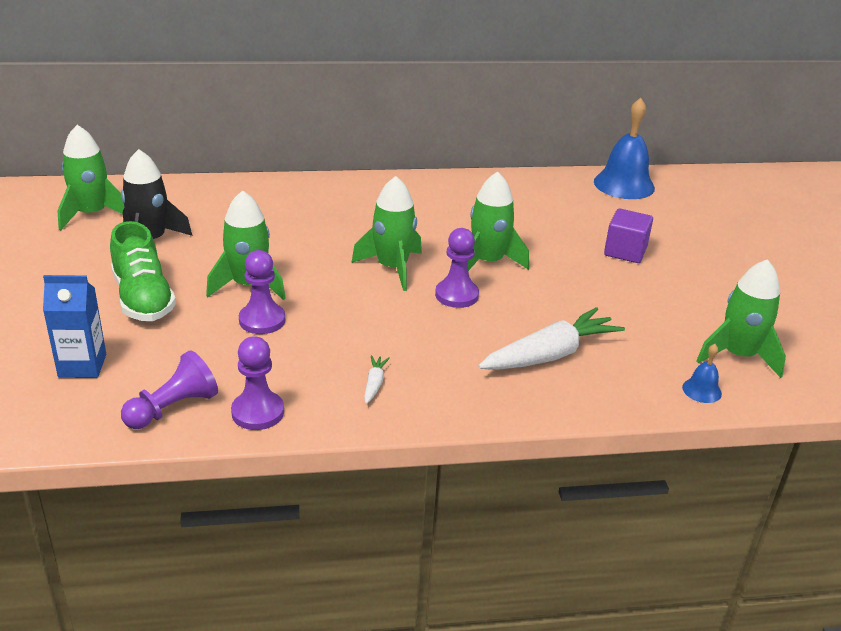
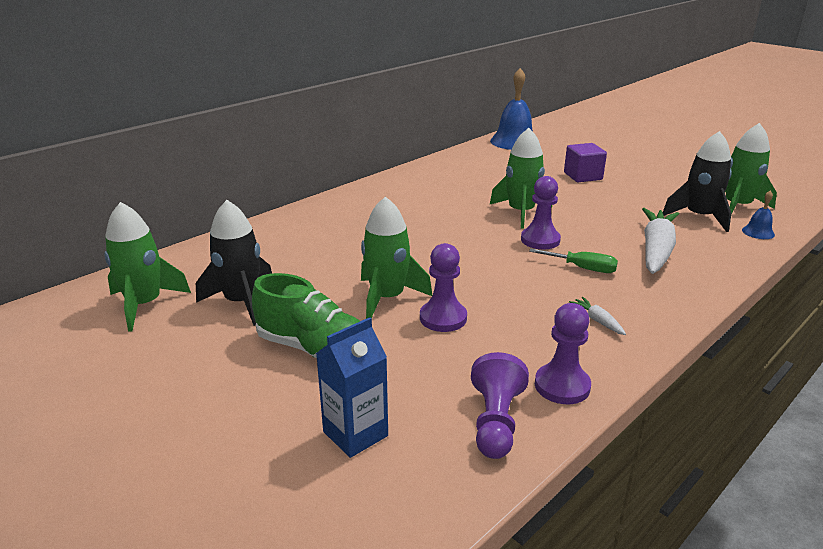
camera: 35 degrees left, 5 degrees down
green rocket [351,176,422,291] -> none
none -> green screwdriver [529,248,618,273]
none -> black rocket [663,131,732,232]

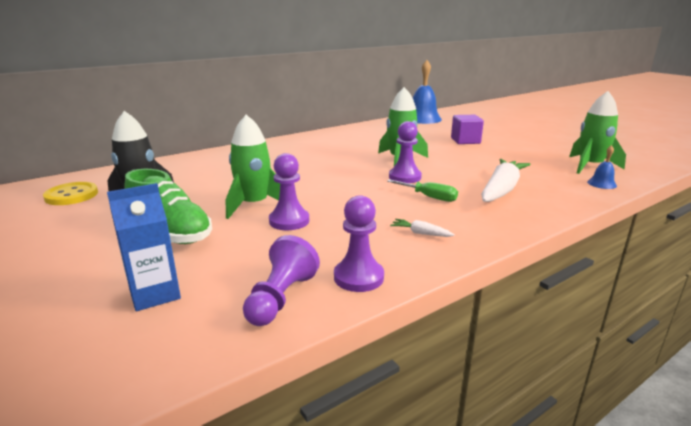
camera: 10 degrees right, 5 degrees down
green rocket [104,202,191,332] -> yellow button [43,182,98,205]
white carrot [569,297,626,335] -> white carrot turned 45 degrees counterclockwise [390,219,455,237]
black rocket [663,131,732,232] -> none

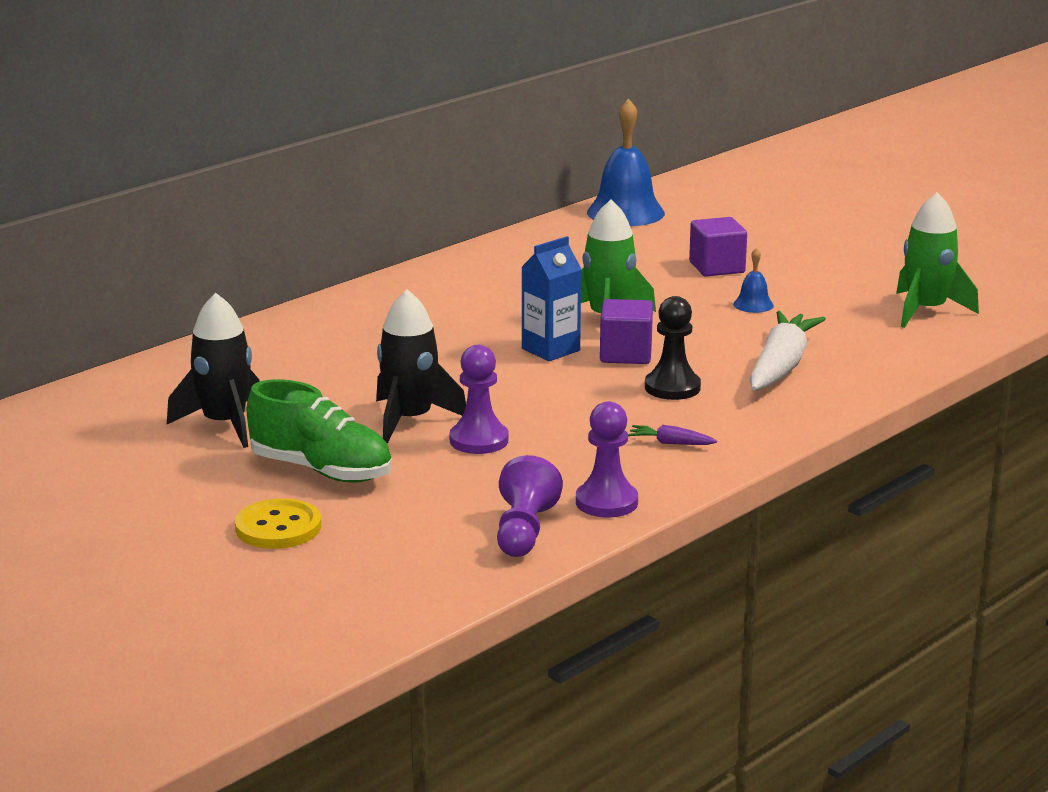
camera: 10 degrees left, 0 degrees up
yellow button [43,182,98,205] -> yellow button moved to [235,498,321,549]
blue carton [107,183,181,311] -> blue carton moved to [521,236,581,361]
green rocket [226,115,280,219] -> black rocket [376,289,466,444]
green screwdriver [387,179,458,202] -> black pawn [645,296,701,400]
purple pawn [389,121,422,183] -> purple cube [600,299,653,364]
white carrot [390,219,455,237] -> purple carrot [628,425,717,445]
blue bell [587,145,617,189] -> blue bell moved to [733,248,774,313]

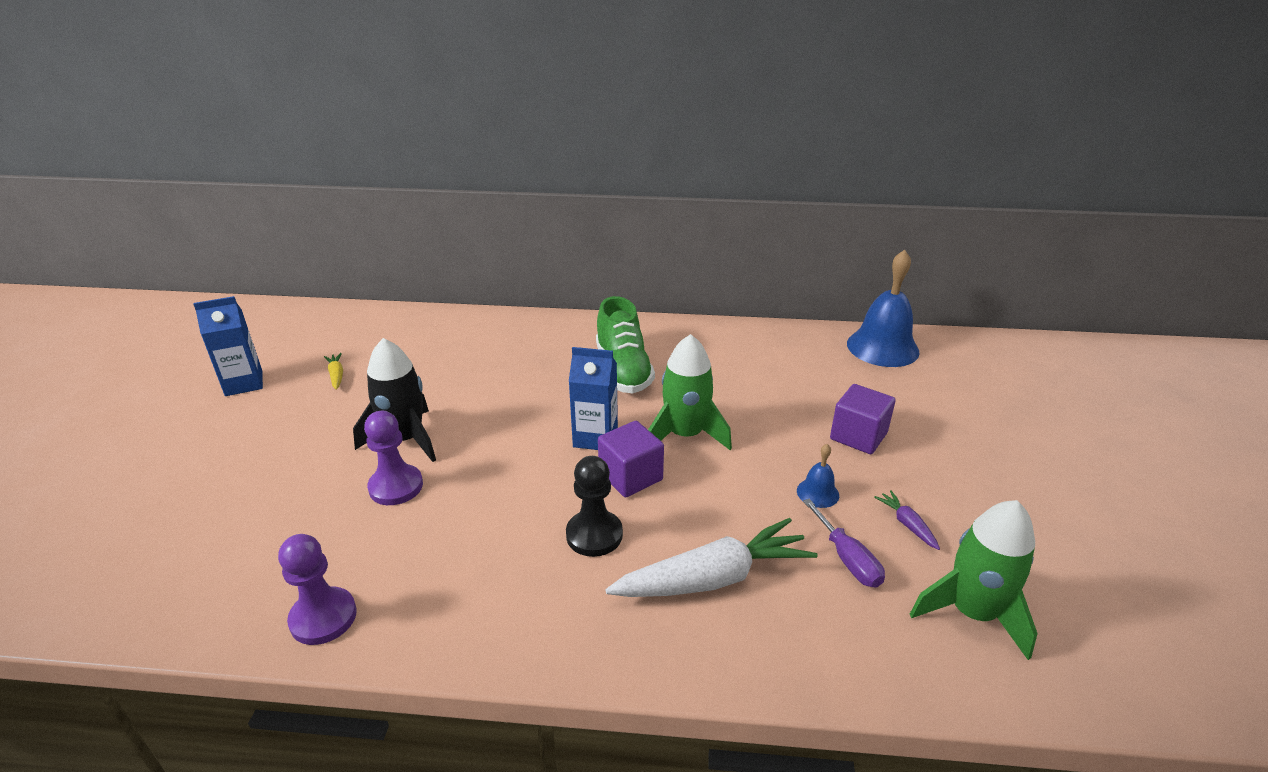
camera: 50 degrees right, 10 degrees up
black rocket [167,293,260,448] -> yellow carrot [324,353,343,390]
yellow button [235,498,321,549] -> none
green shoe [247,379,392,483] -> green shoe moved to [596,296,655,393]
purple pawn [497,455,563,557] -> none
purple carrot [628,425,717,445] -> purple carrot moved to [874,490,940,550]
none -> blue carton [193,296,263,396]
none -> purple screwdriver [803,499,885,588]

